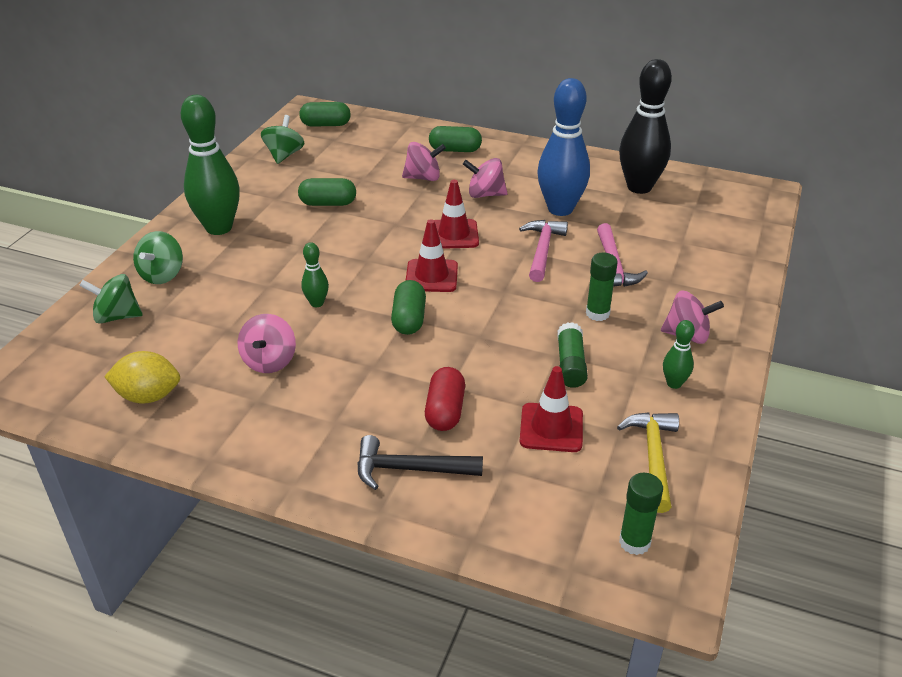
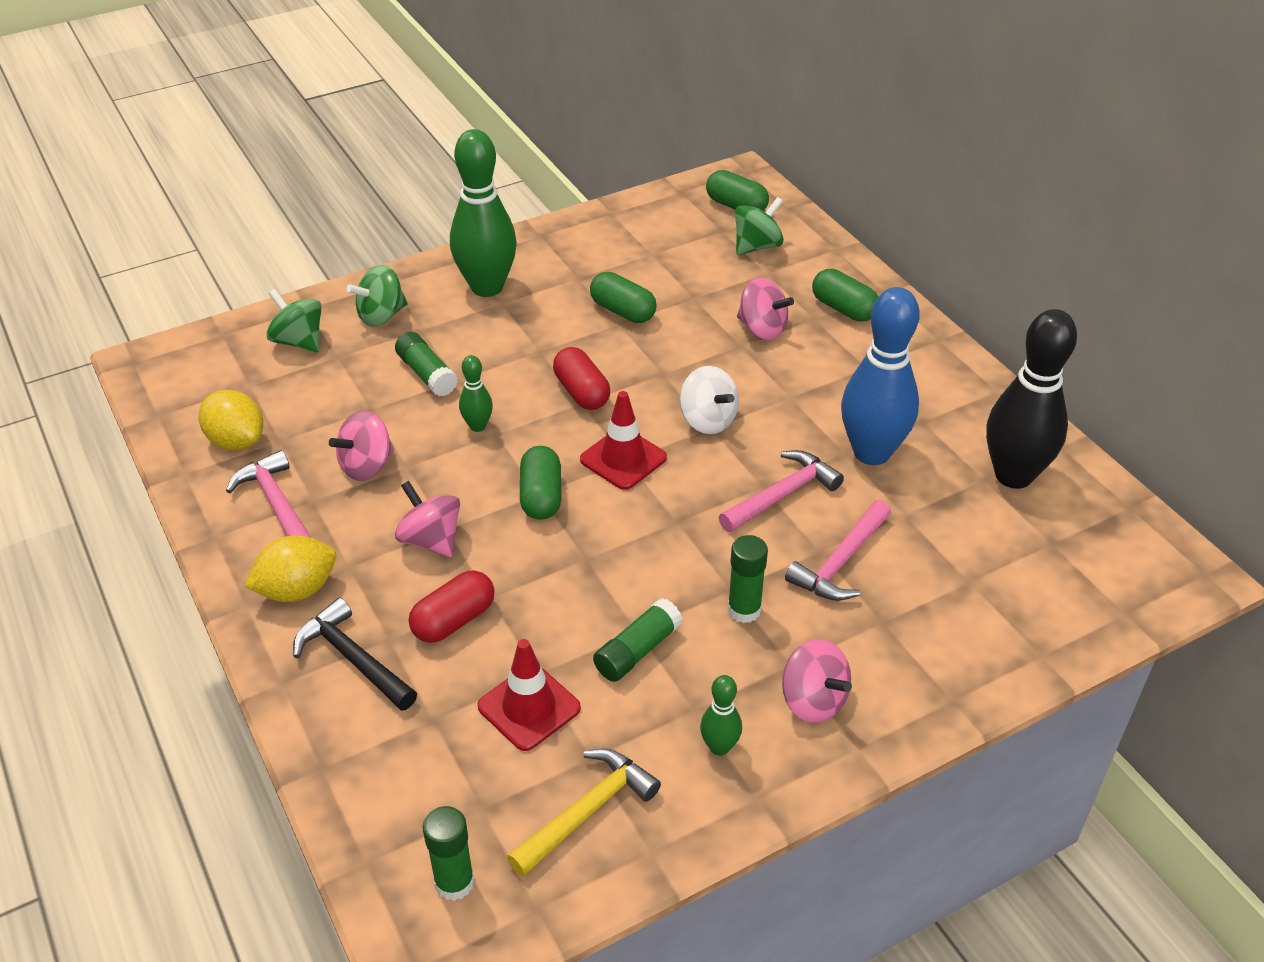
camera: 40 degrees right, 5 degrees up
green spinning top [261,115,304,164] -> green spinning top moved to [735,197,784,255]
green capsule [391,280,426,335] -> green capsule turned 45 degrees counterclockwise [520,446,562,520]
red traffic cone [434,180,479,249] -> white spinning top [680,366,739,434]
pink spinning top [463,158,507,198] -> pink spinning top moved to [395,481,460,558]
none -> pink hammer [226,450,312,538]
none -> yellow lemon [244,535,336,602]
none -> green glue stick [395,332,458,397]
none -> red capsule [553,347,610,410]

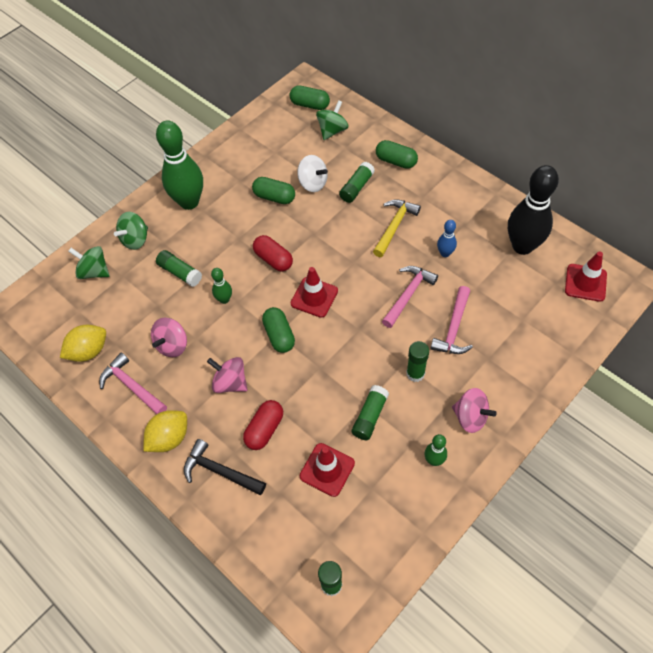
camera: 15 degrees left, 15 degrees up
yellow lemon [199,390,263,450] -> yellow lemon turned 60 degrees counterclockwise [60,325,106,362]
yellow hammer [507,749,661,877] -> yellow hammer moved to [373,199,421,257]
white spinning top [680,366,739,434] -> white spinning top moved to [297,155,328,192]
pink spinning top [737,278,794,340] -> green glue stick [339,162,375,203]
blue bowling pin [841,287,920,465] -> blue bowling pin [437,220,457,257], size x0.46
none -> red traffic cone [565,251,607,302]

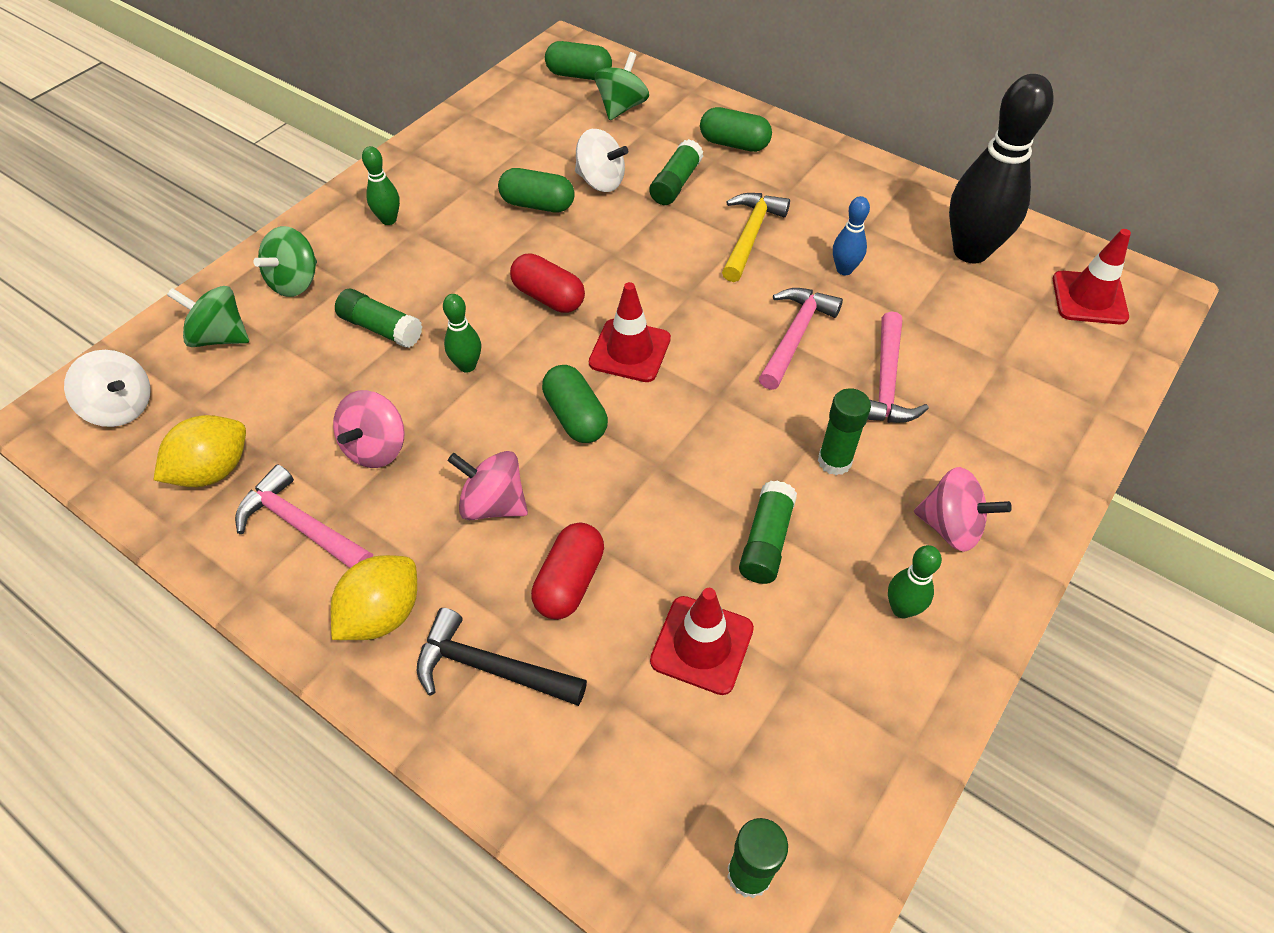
camera: 10 degrees left, 5 degrees down
green bowling pin [156,121,203,210] -> green bowling pin [362,146,400,225], size x0.46
none -> white spinning top [64,350,151,427]

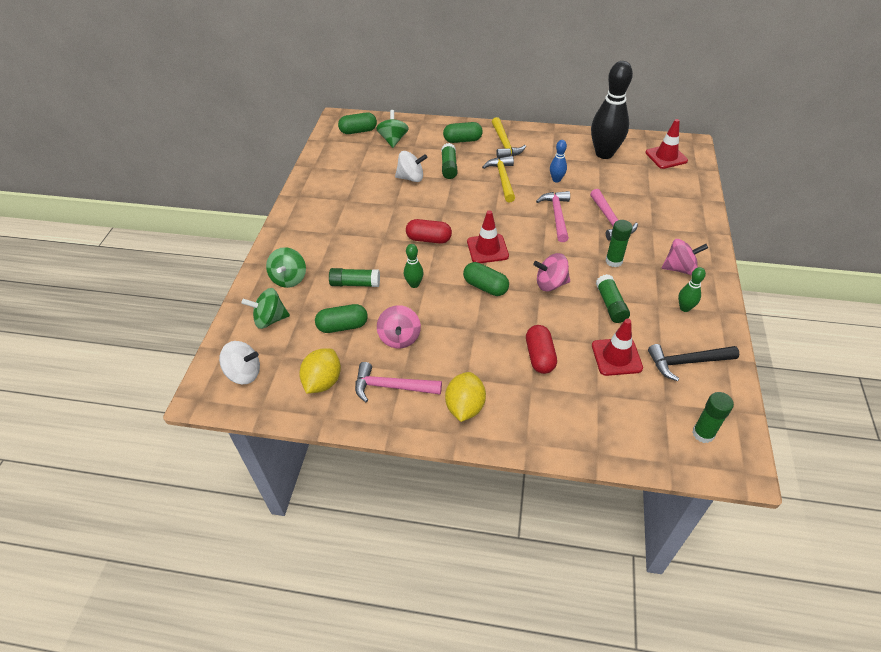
camera: 25 degrees left, 5 degrees down
green bowling pin [362,146,400,225] -> none
black hammer [417,608,587,706] -> black hammer moved to [648,344,739,381]
pink spinning top [447,451,528,520] -> pink spinning top moved to [533,253,570,291]
green capsule [498,168,575,212] -> green capsule moved to [315,304,368,333]
none -> yellow hammer [492,117,526,159]

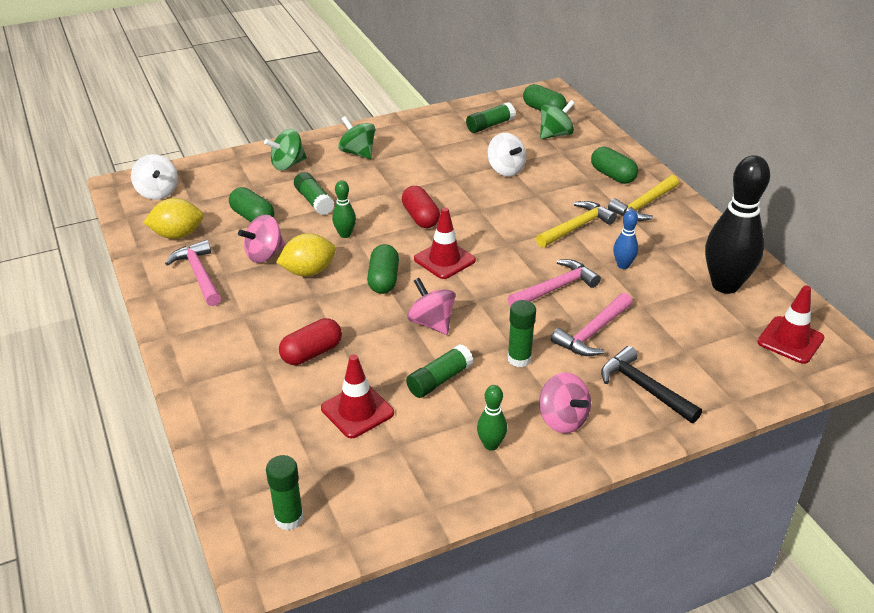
camera: 55 degrees right, 10 degrees down
green spinning top [241,288,290,329] -> green spinning top moved to [338,116,375,159]
green glue stick [441,143,457,179] -> green glue stick moved to [466,102,515,133]
yellow lemon [445,372,486,422] -> yellow lemon moved to [276,233,336,276]
black hammer [648,344,739,381] -> black hammer moved to [601,346,702,423]

